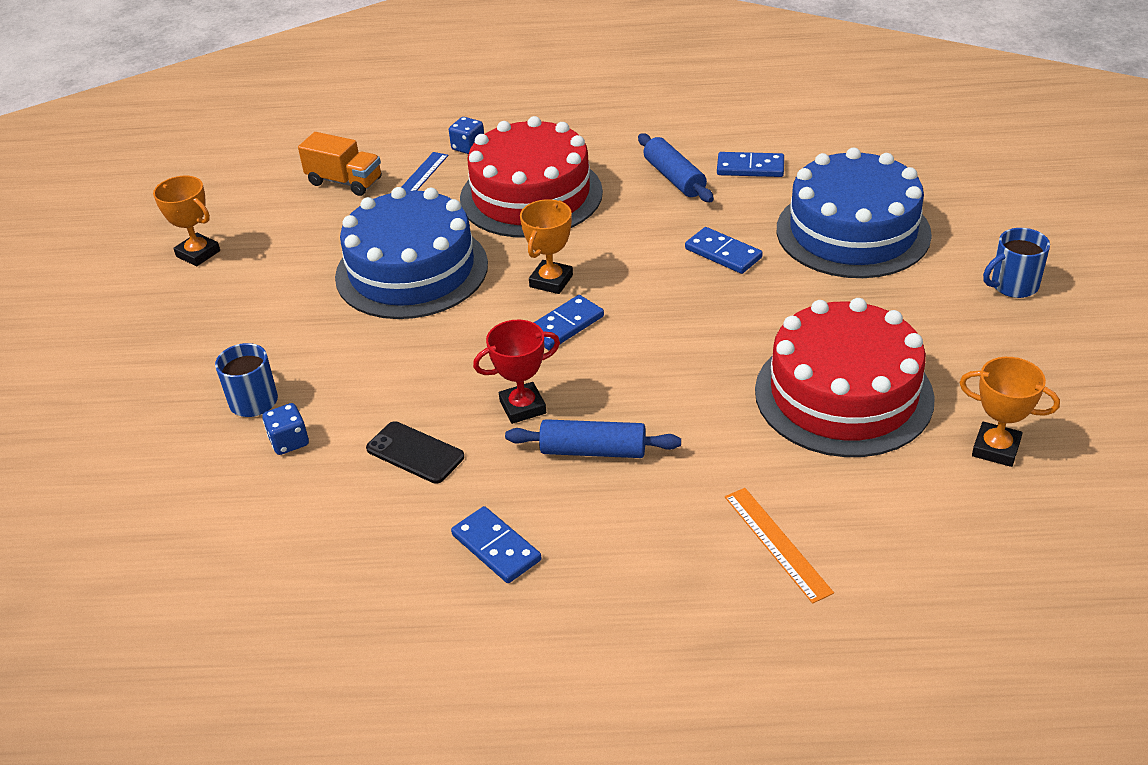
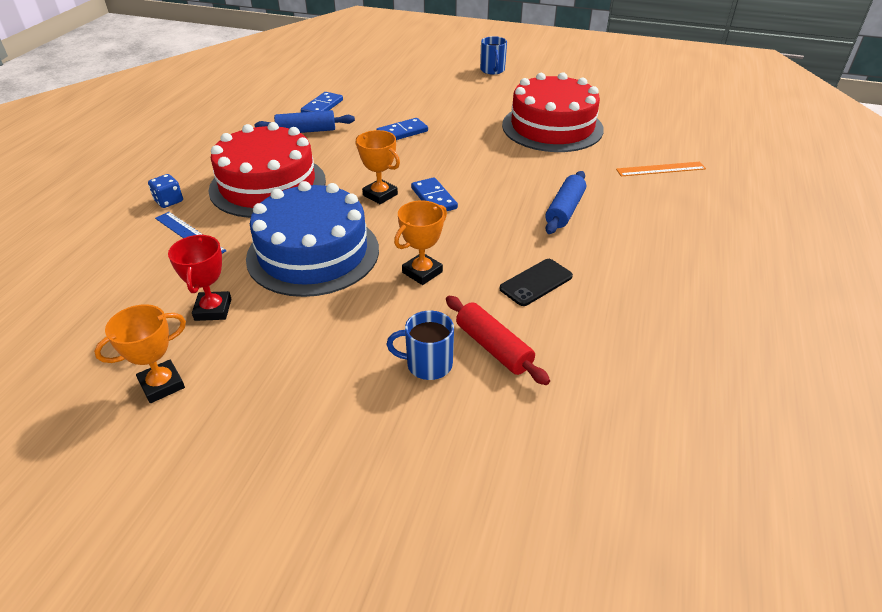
camera: 75 degrees left, 0 degrees up
blue dice [262,403,309,455] -> red rolling pin [446,296,550,385]
orange truck [298,132,381,196] -> none
blue domino [451,506,541,583] -> none
red trophy [473,319,560,424] -> red trophy moved to [168,234,231,321]
blue cake [777,148,932,278] -> none
orange trophy [959,357,1060,467] -> orange trophy moved to [394,200,447,285]

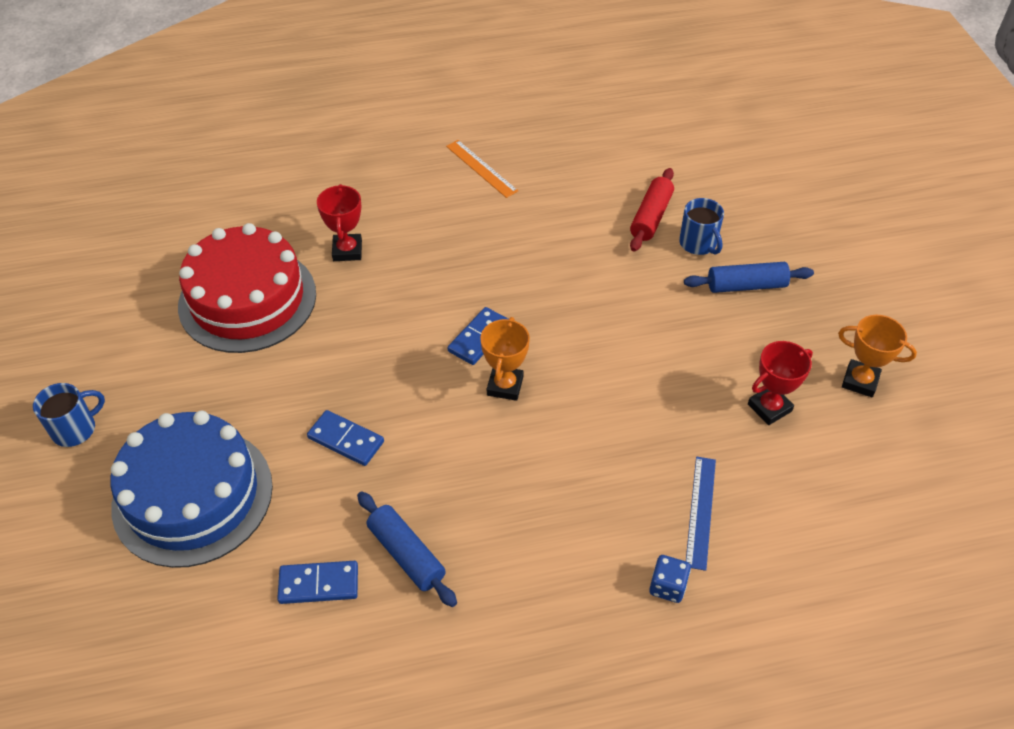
camera: 120 degrees left, 10 degrees up
red cake [209,122,326,218] -> none
blue cake [246,181,379,297] -> blue cake moved to [111,411,273,568]
orange trophy [394,200,447,285] -> none
black phone [500,259,573,306] -> none
blue rolling pin [545,171,586,234] -> blue rolling pin moved to [684,262,814,293]
orange ruler [616,162,706,176] -> orange ruler moved to [446,140,518,198]
none -> red trophy [317,184,362,261]

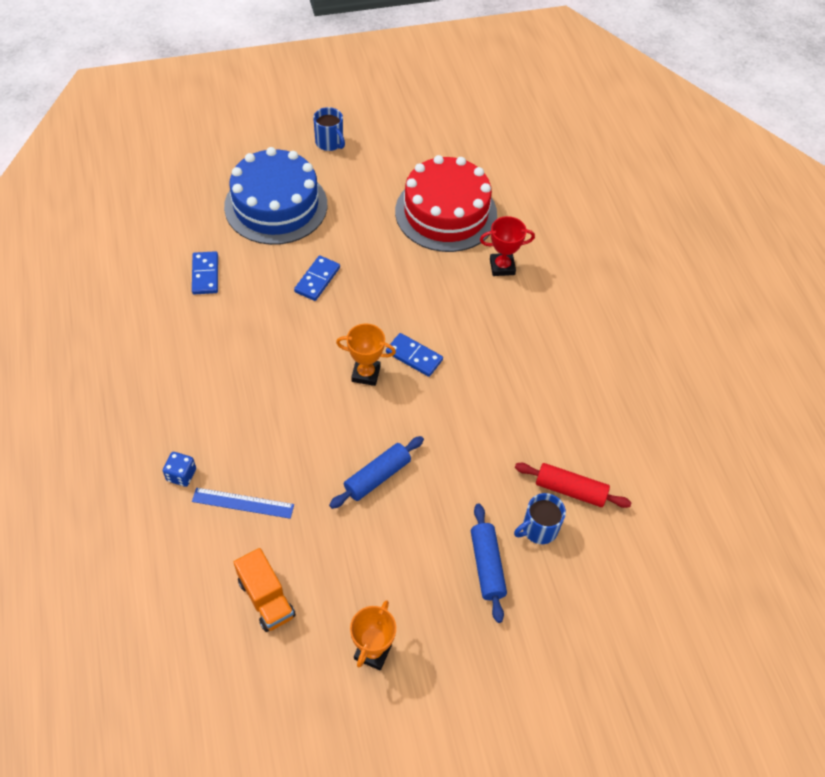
camera: 85 degrees right, 5 degrees up
blue rolling pin [357,491,457,607] -> blue rolling pin moved to [329,436,424,509]
orange ruler [446,140,518,198] -> none
red trophy [748,341,813,425] -> none
none -> orange truck [234,548,296,632]

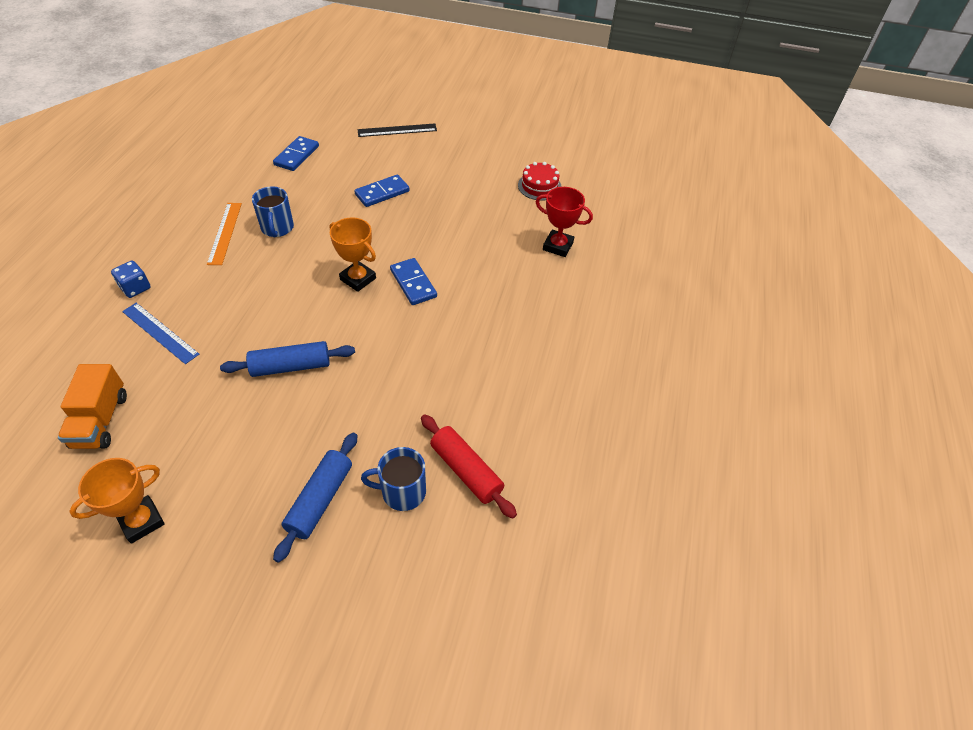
camera: 30 degrees right, 5 degrees down
blue cake [224,147,327,245] -> black ruler [357,123,437,137]
blue mug [313,107,345,151] -> blue mug moved to [252,186,294,238]
red cake [395,155,497,252] -> red cake [518,162,562,201], size x0.42
none -> orange ruler [207,203,242,265]

